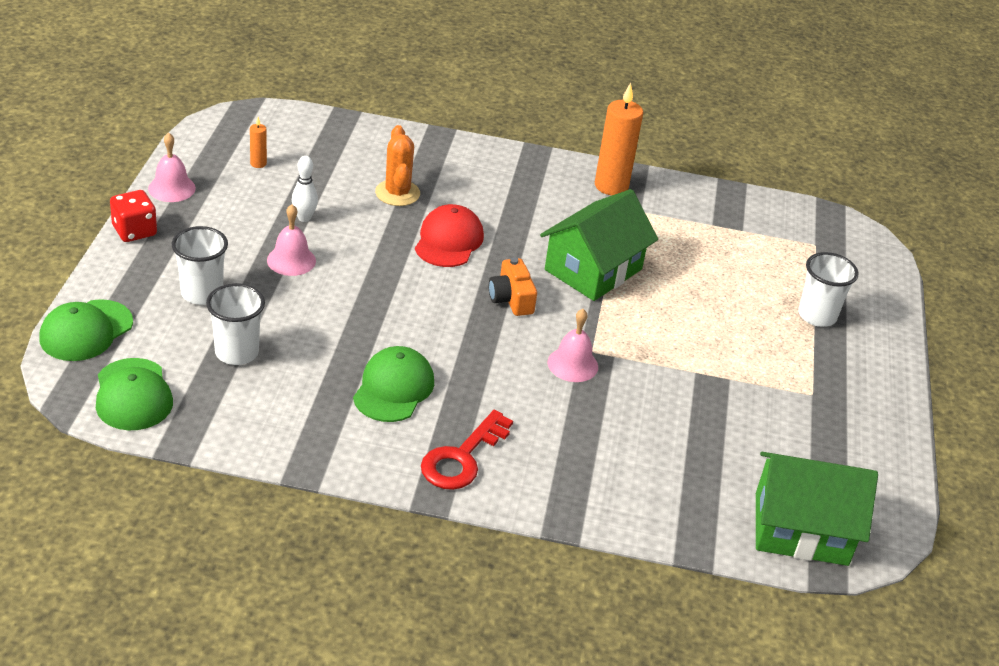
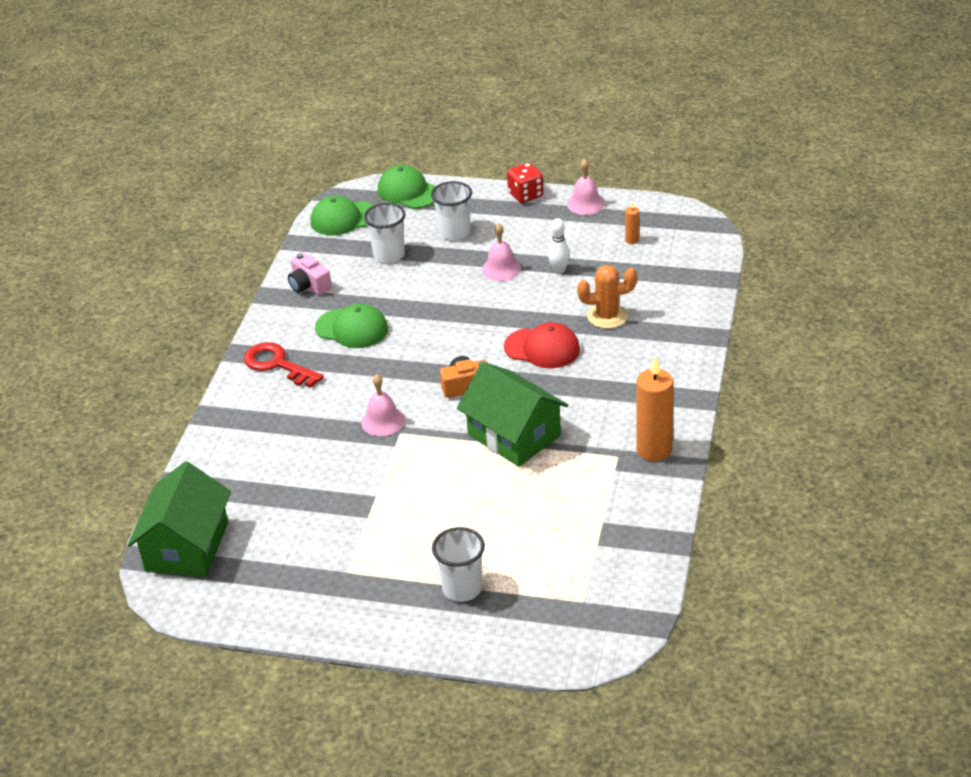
camera: 100 degrees right, 0 degrees up
none -> pink camera [288,253,332,295]

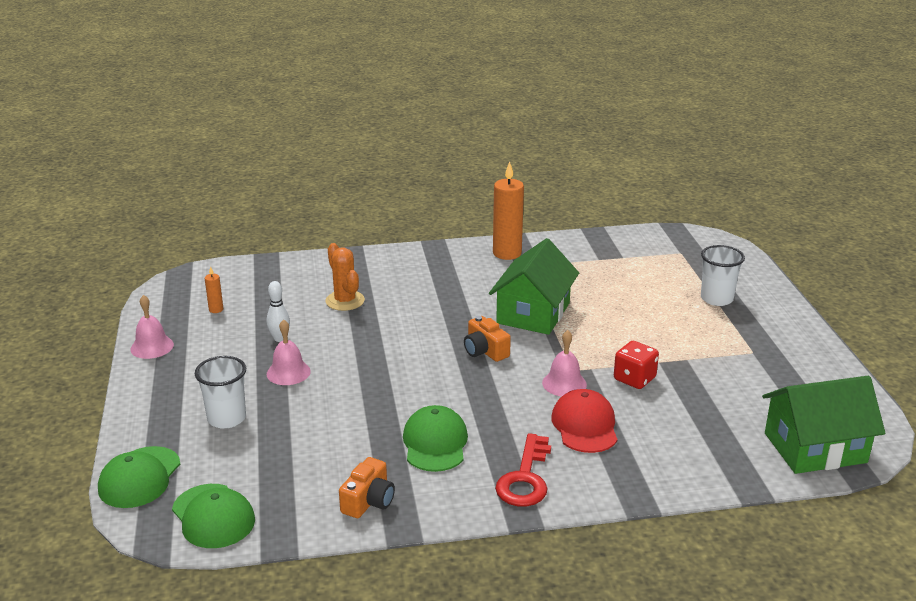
camera: 115 degrees left, 10 degrees down
pink camera [288,253,332,295] -> orange camera [339,457,395,518]
white cup [364,203,406,263] -> none
red cap [504,322,580,368] -> red cap moved to [551,389,618,453]
red dice [507,163,544,203] -> red dice moved to [614,341,659,389]

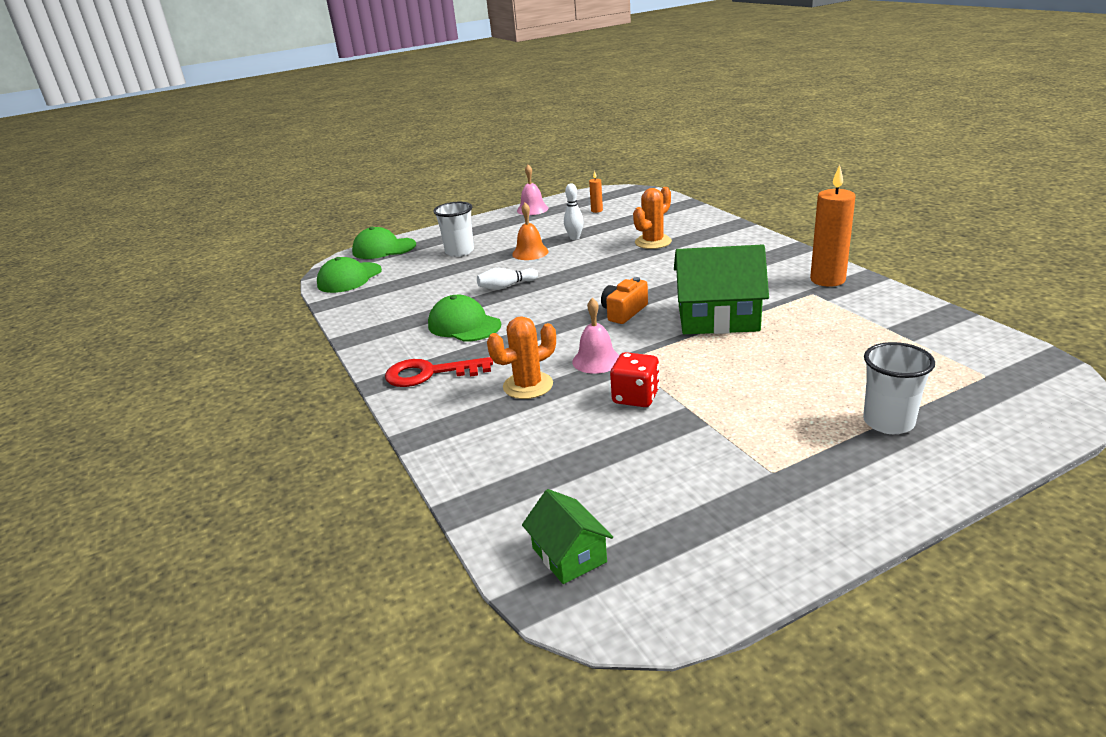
camera: 75 degrees right, 0 degrees up
pink bell [267,319,311,385] -> orange bell [512,203,549,260]
orange camera [339,457,395,518] -> none
green cap [403,405,468,472] -> green cap turned 120 degrees counterclockwise [428,295,501,342]
red cap [551,389,618,453] -> orange cactus [487,316,556,399]
green house [762,376,885,474] -> green house [522,489,613,584], size x0.54
none -> white bowling pin [477,268,538,290]

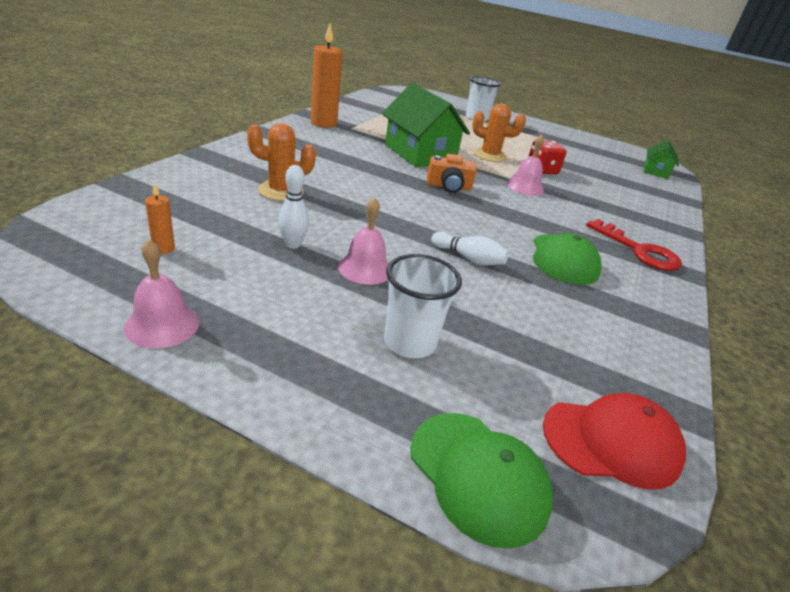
camera: 135 degrees left, 5 degrees up
green cap [317,257,382,293] -> red cap [543,393,686,490]
orange cactus [487,316,556,399] -> orange cactus moved to [472,104,526,162]
orange bell [512,203,549,260] -> pink bell [338,197,389,285]

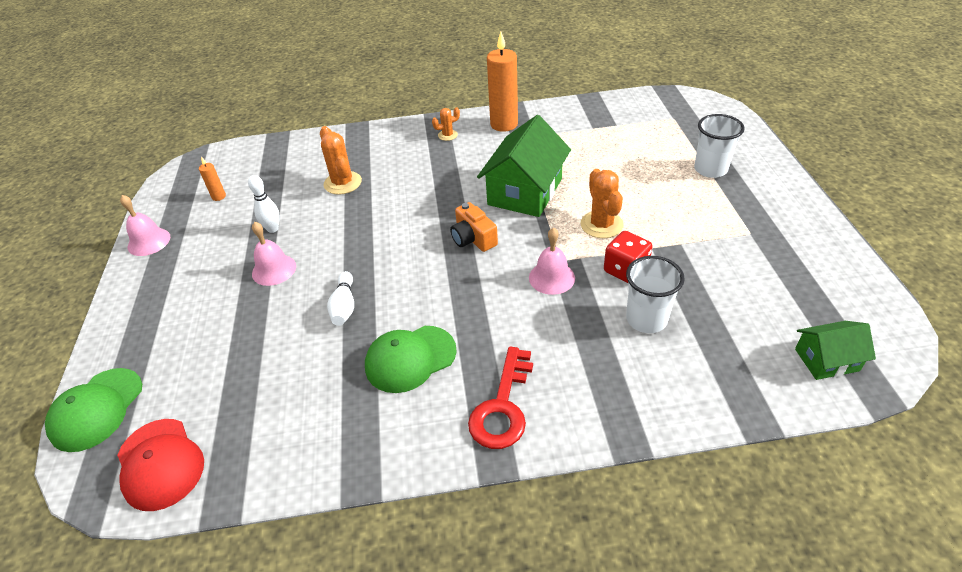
camera: 65 degrees right, 10 degrees up
white cup [384,254,462,358] -> white cup moved to [626,256,685,333]
none -> orange cactus [432,107,460,141]

